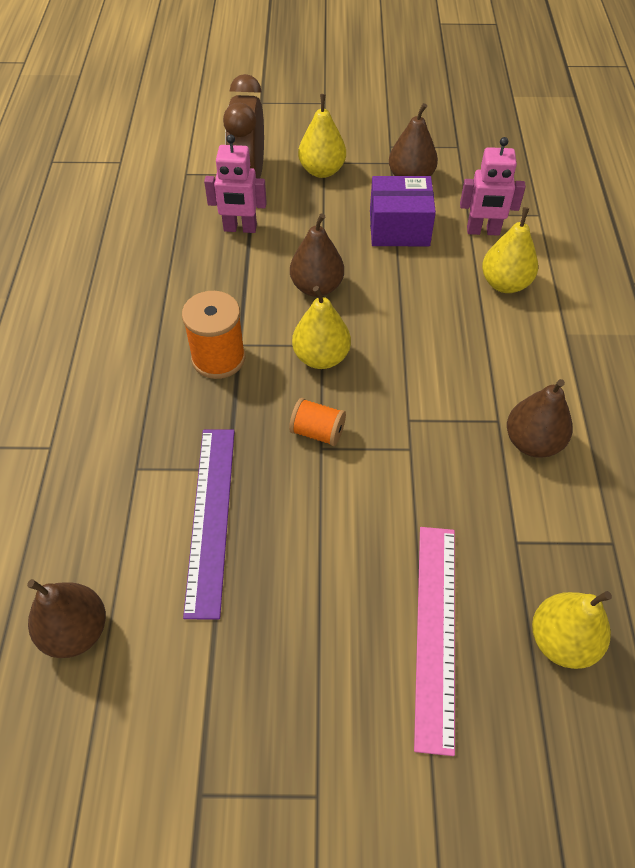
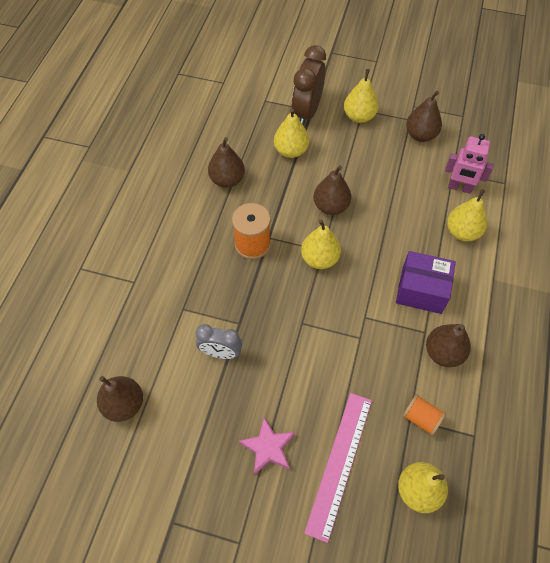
camera: 15 degrees right, 5 degrees up
purple ruler [183,430,235,619] -> grey clock [196,324,242,359]
pink robot [204,134,267,233] -> yellow pear [274,108,309,158]
orange spool [289,398,346,446] -> orange spool moved to [402,394,446,436]
purple box [370,176,436,246] -> purple box moved to [396,251,456,314]
none -> brown pear [208,137,245,188]
none -> pink star [239,417,295,475]

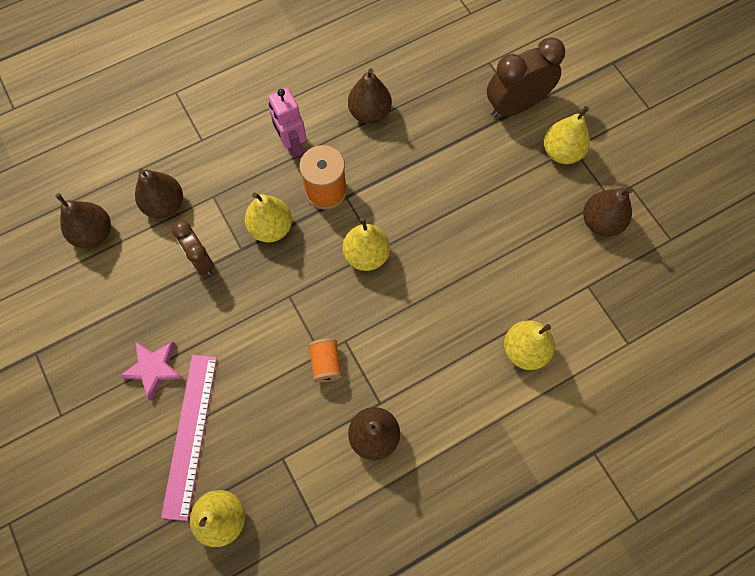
camera: 45 degrees right, 10 degrees up
grey clock [196,324,242,359] -> brown clock [172,221,215,275]
yellow pear [274,108,309,158] -> yellow pear moved to [245,193,292,243]
pink ruler [304,393,372,543] -> pink ruler turned 60 degrees counterclockwise [161,355,217,521]
brown pear [313,165,351,215] -> brown pear moved to [135,169,183,218]
purple box [396,251,456,314] -> none
orange spool [402,394,446,436] -> orange spool moved to [308,338,342,383]
pink robot [445,134,494,194] -> pink robot moved to [268,88,307,158]

